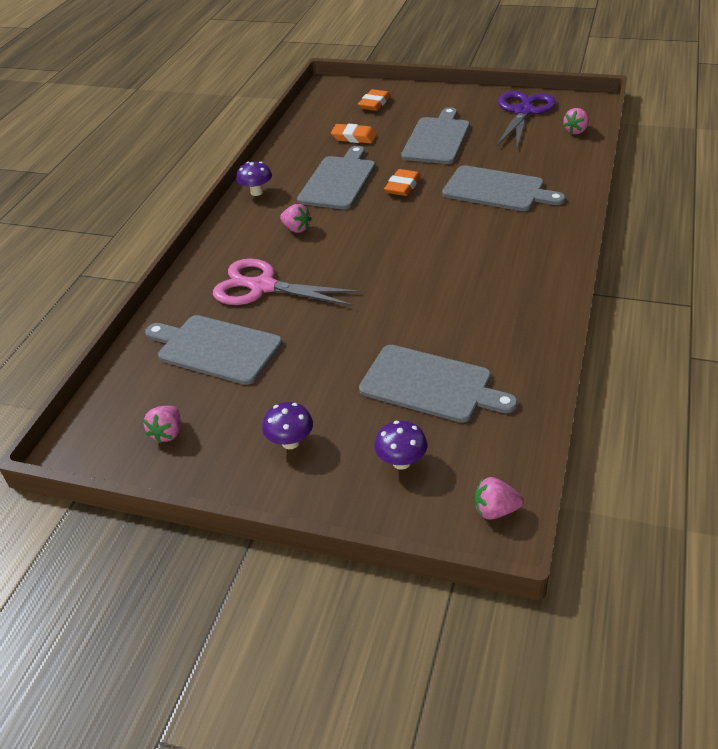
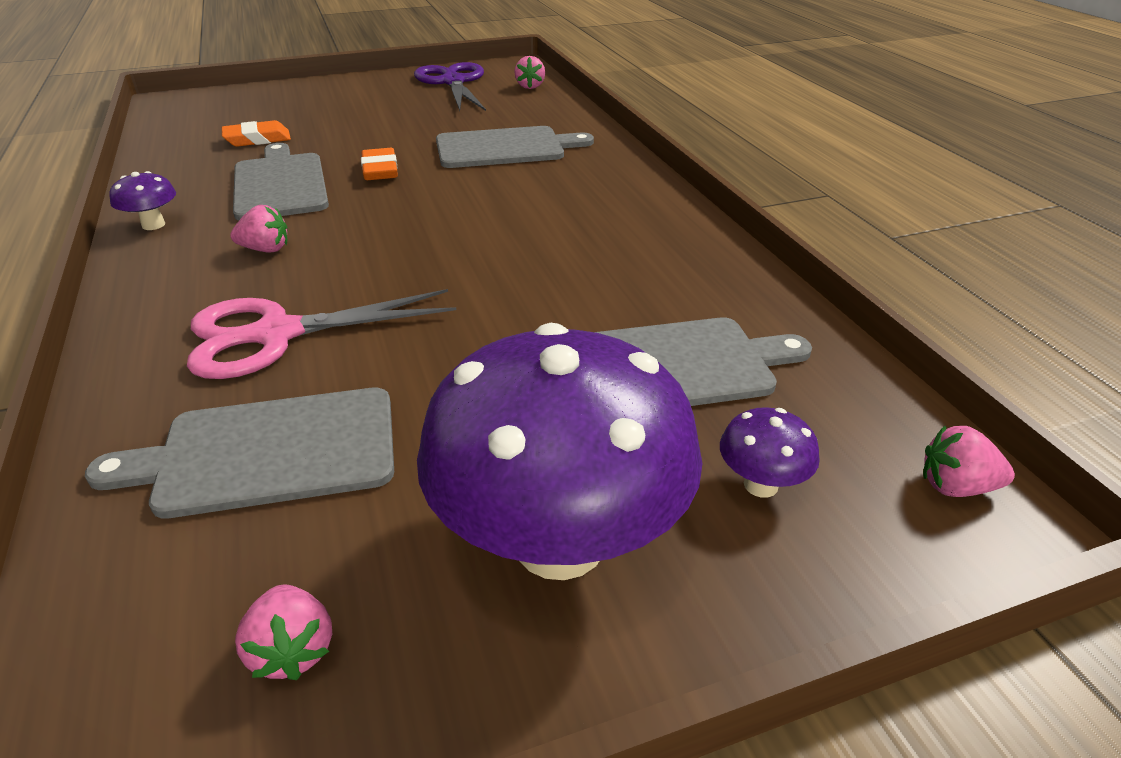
camera: 40 degrees left, 5 degrees down
purple mushroom [262,402,313,449] -> purple mushroom [417,323,703,580], size x2.49
orange eraser [358,89,391,111] -> none
grey cutting board [401,107,470,164] -> none
pink strawberry [475,477,524,520] -> pink strawberry turned 45 degrees clockwise [923,426,1015,497]

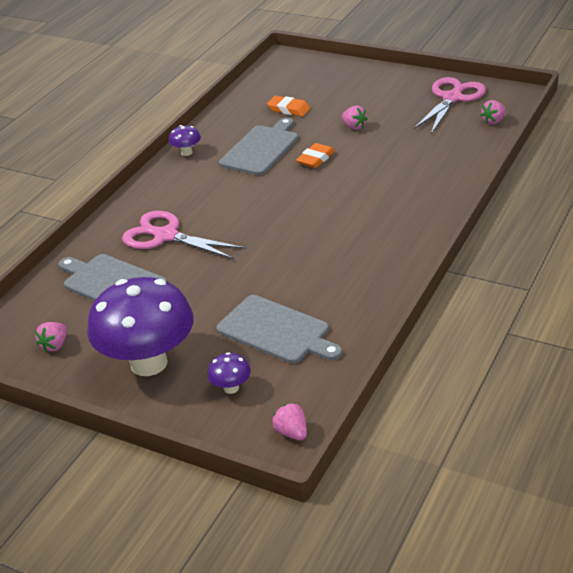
camera: 50 degrees right, 0 degrees up
pink strawberry [230,205,287,252] -> pink strawberry moved to [342,106,368,130]
purple scissors [414,62,486,111] -> pink scissors [413,77,486,134]
grey cutting board [436,126,594,168] -> none

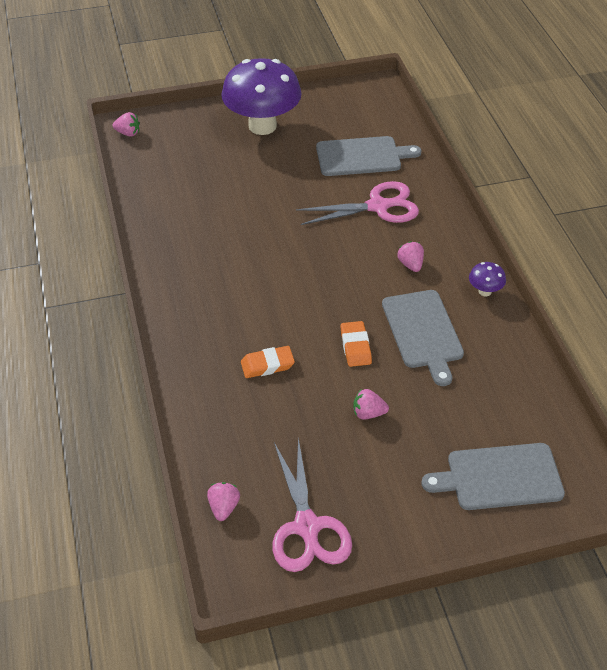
camera: 135 degrees right, 10 degrees up
pink strawberry [35,322,67,352] -> pink strawberry moved to [398,241,424,272]
purple mushroom [207,352,251,394] -> none
grey cutting board [217,295,342,364] -> grey cutting board moved to [422,443,565,510]
orange eraser [267,96,310,116] -> orange eraser moved to [241,346,295,378]

